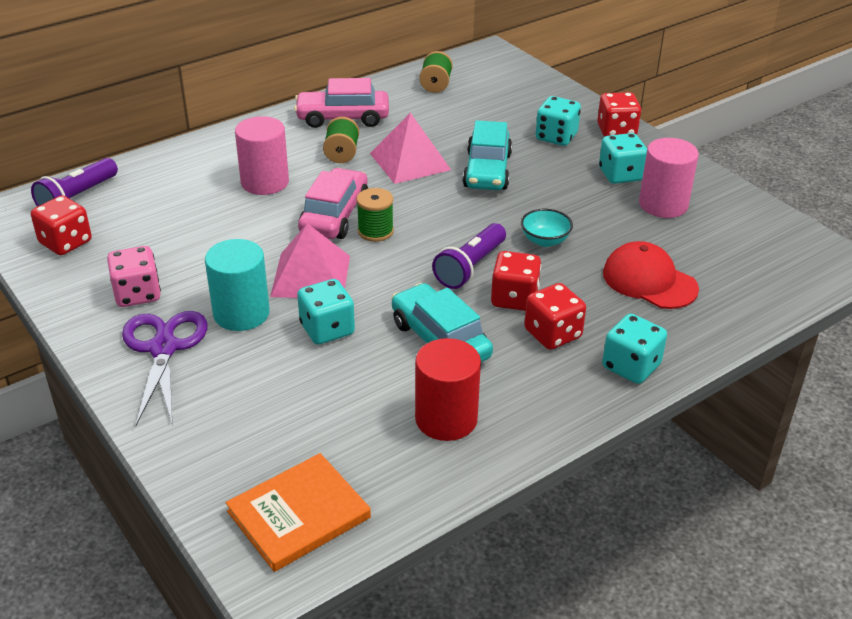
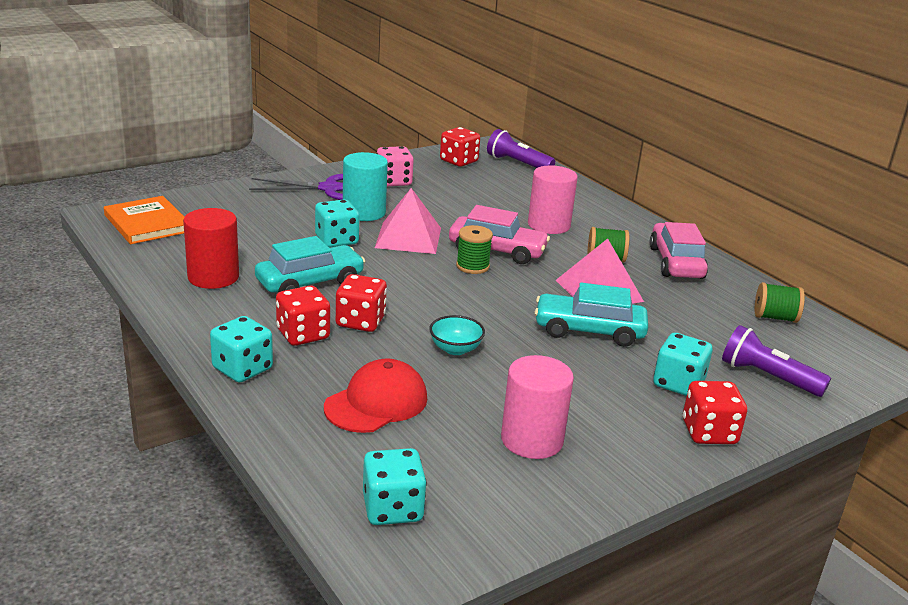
camera: 90 degrees right, 10 degrees down
purple flashlight [432,223,506,289] -> purple flashlight moved to [722,325,831,397]
turquoise dice [599,133,647,184] -> turquoise dice moved to [363,448,427,525]

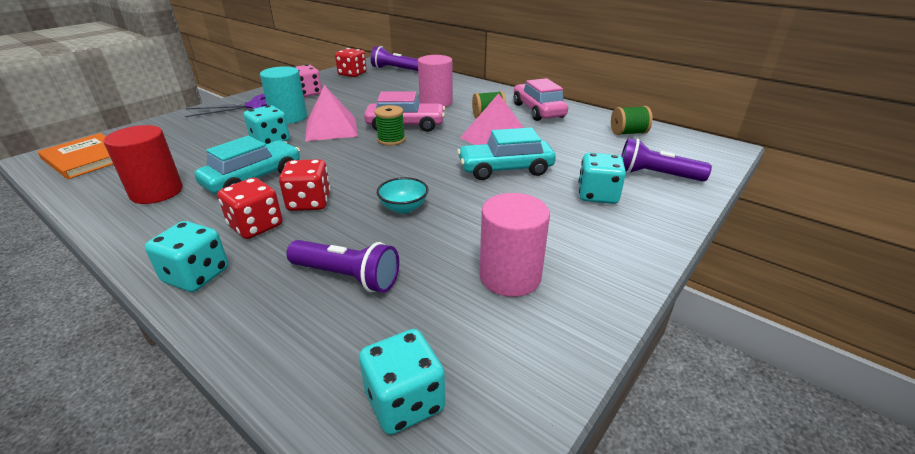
camera: 15 degrees left, 5 degrees up
red cap [324,359,427,433] -> purple flashlight [286,240,399,293]
red dice [683,381,747,444] -> none

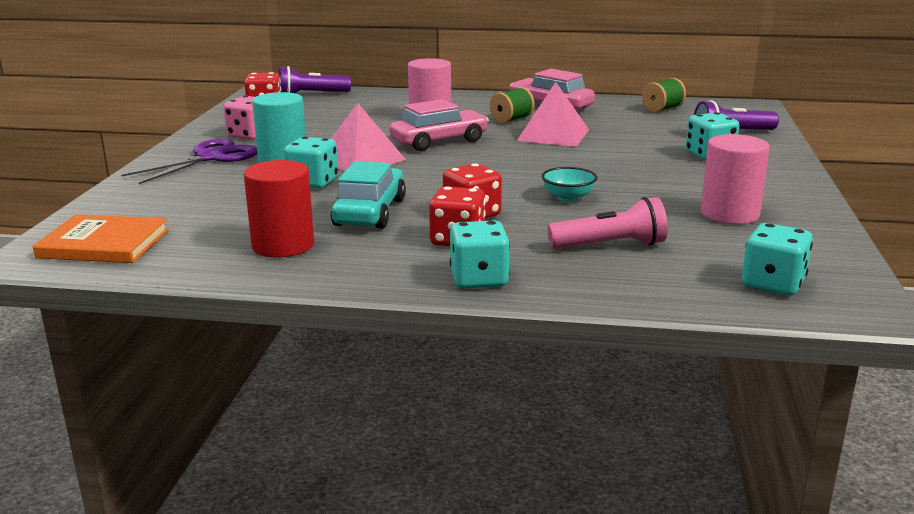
camera: 30 degrees left, 10 degrees down
purple flashlight [286,240,399,293] -> pink flashlight [548,197,668,249]
green spool [374,105,405,146] -> none
turquoise car [457,127,556,180] -> none

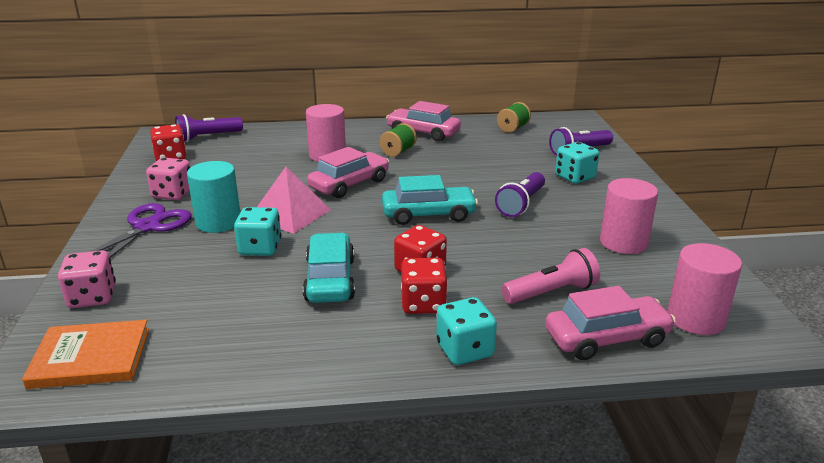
camera: 15 degrees left, 5 degrees up
red cylinder [244,160,314,258] -> none
pink pyramid [517,82,589,147] -> none
turquoise bowl [542,167,597,202] -> none
turquoise dice [742,223,813,296] -> pink cylinder [667,243,742,335]
none -> pink dice [58,250,116,308]
none -> turquoise car [382,175,478,225]
none -> purple flashlight [495,172,545,217]
none -> pink car [545,286,676,360]

